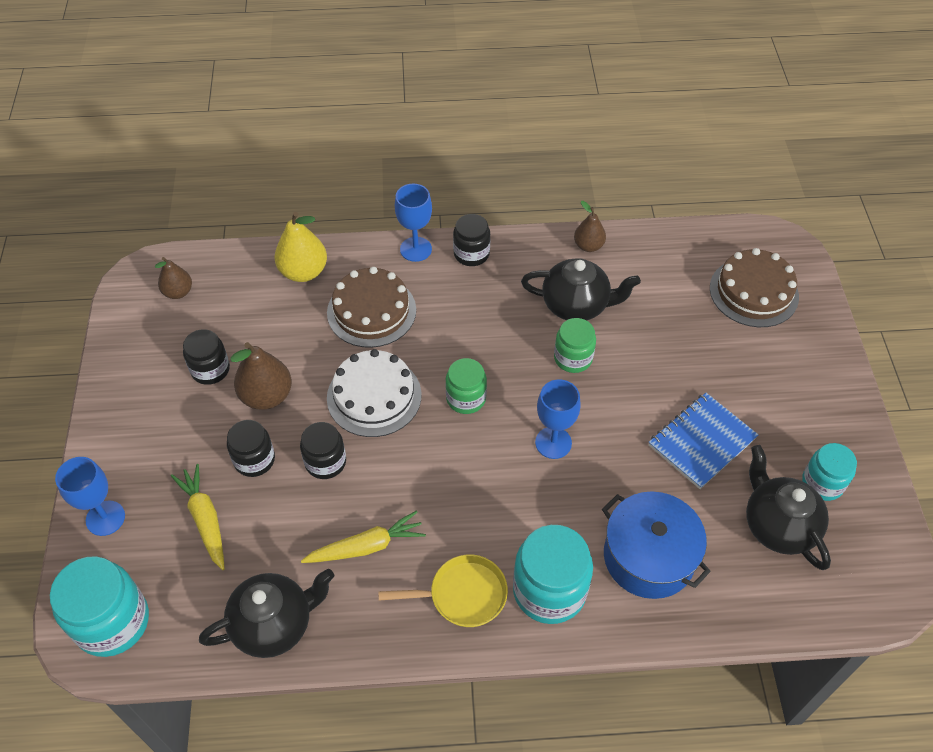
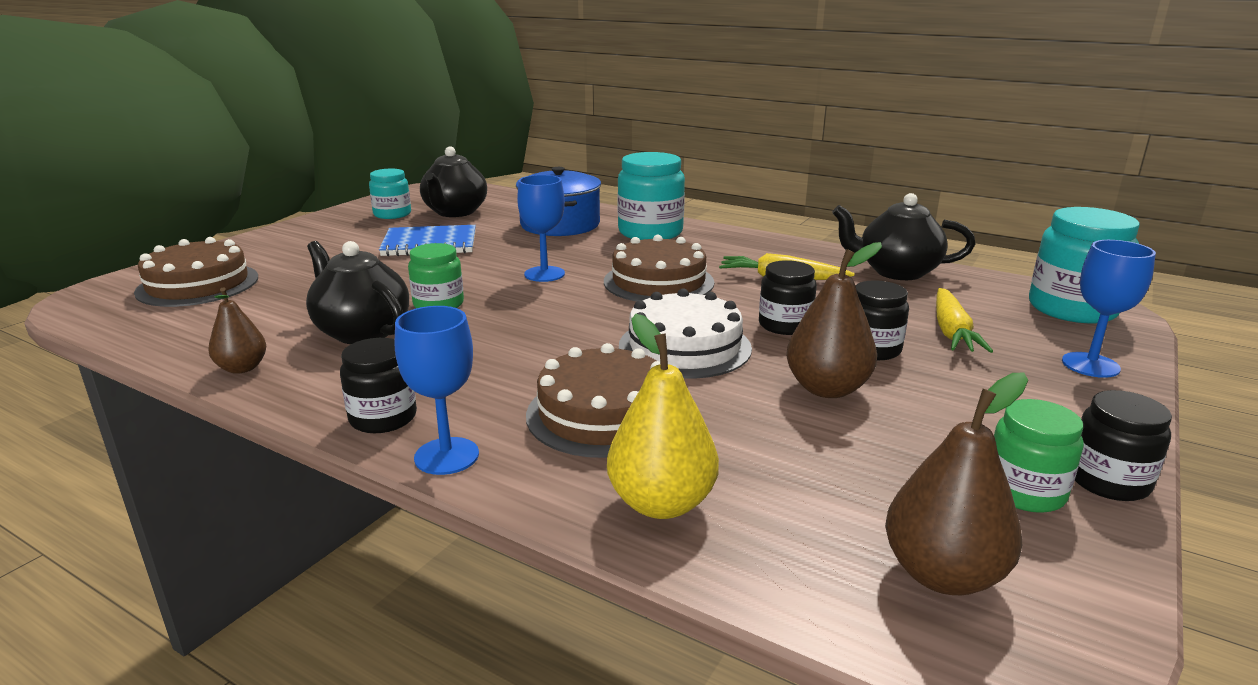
camera: 145 degrees left, 30 degrees down
brown pear [155,257,192,299] -> brown pear [885,372,1028,595], size x1.59
black jar [183,329,230,385] -> black jar moved to [1075,390,1172,501]
yellow pan [378,555,508,627] -> none
green jar [445,358,487,414] -> green jar moved to [994,399,1084,513]
none -> brown cake [604,235,714,302]

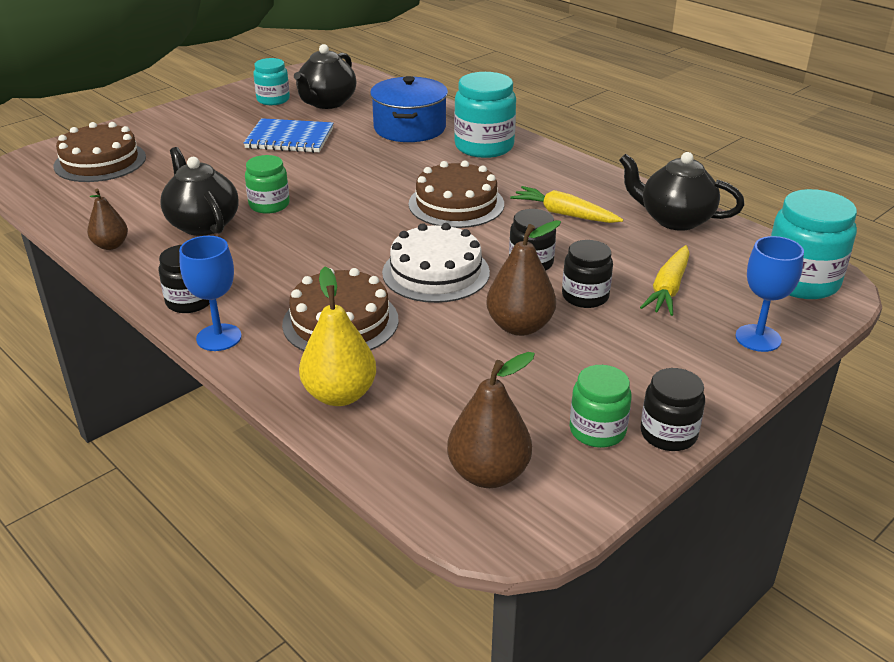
camera: 15 degrees right, 10 degrees up
blue goblet [517,175,565,282] -> none

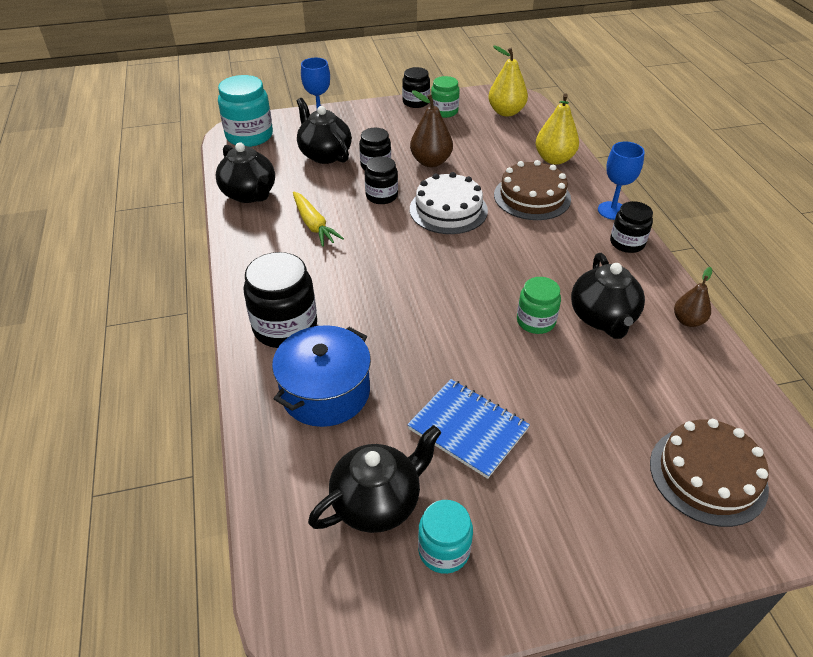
camera: 150 degrees left, 10 degrees up
brown cake [409,161,504,228] -> none
brown pear [447,352,535,488] -> yellow pear [488,46,528,116]
turquoise jar [454,72,516,158] -> black jar [243,252,317,348]
yellow carrot [640,245,690,316] -> black teapot [297,98,352,164]

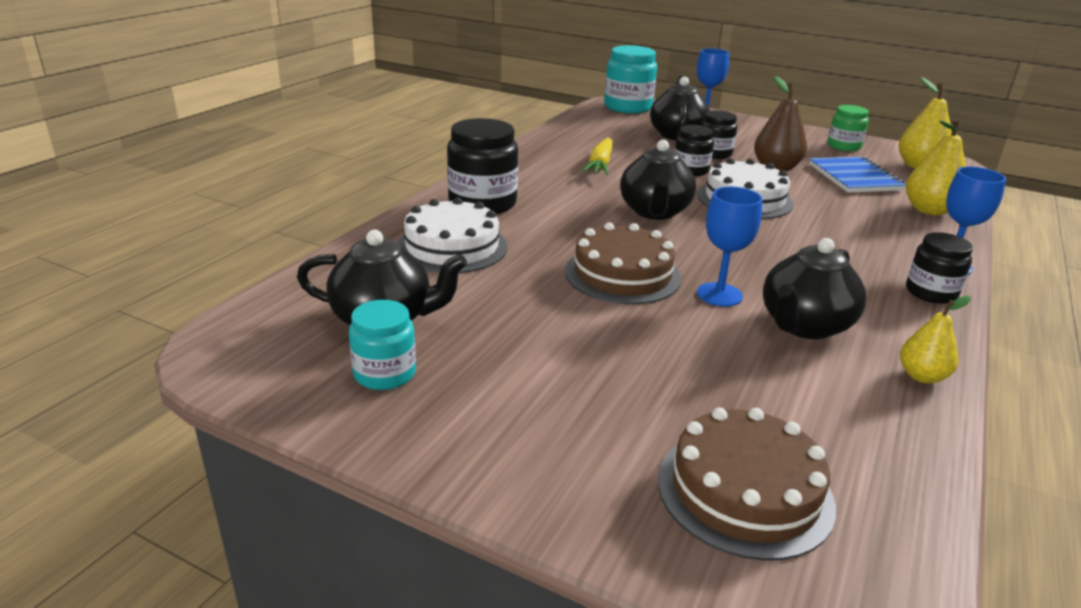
camera: 40 degrees right, 15 degrees down
black teapot [215,142,275,203] -> black teapot moved to [620,140,696,220]
blue pot [272,325,371,427] -> white cake [397,197,508,273]
black jar [402,67,430,108] -> none
blue notebook [407,379,530,479] -> blue notebook moved to [809,157,906,193]
brown cake [494,160,571,220] -> brown cake moved to [565,222,681,304]
green jar [517,277,561,334] -> blue goblet [697,187,763,307]
brown pear [674,267,712,327] -> yellow pear [900,296,971,383]

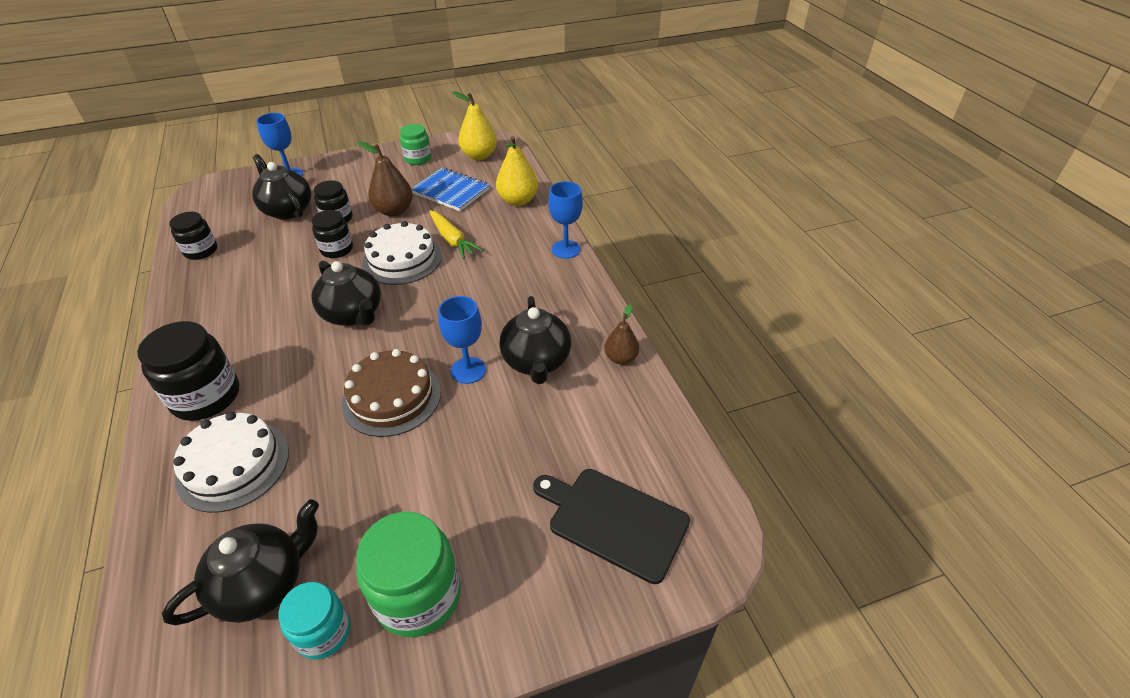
camera: 45 degrees left, 15 degrees up
yellow carrot [582,138,613,175] -> yellow carrot moved to [429,210,483,259]
turquoise jar [604,45,657,113] -> none
brown cake [658,407,836,561] -> black cutting board [533,469,690,584]
yellow pear [900,296,971,383] -> brown pear [604,304,639,364]
black jar [906,232,973,304] -> black jar moved to [169,212,217,260]
none -> green jar [356,512,461,637]

